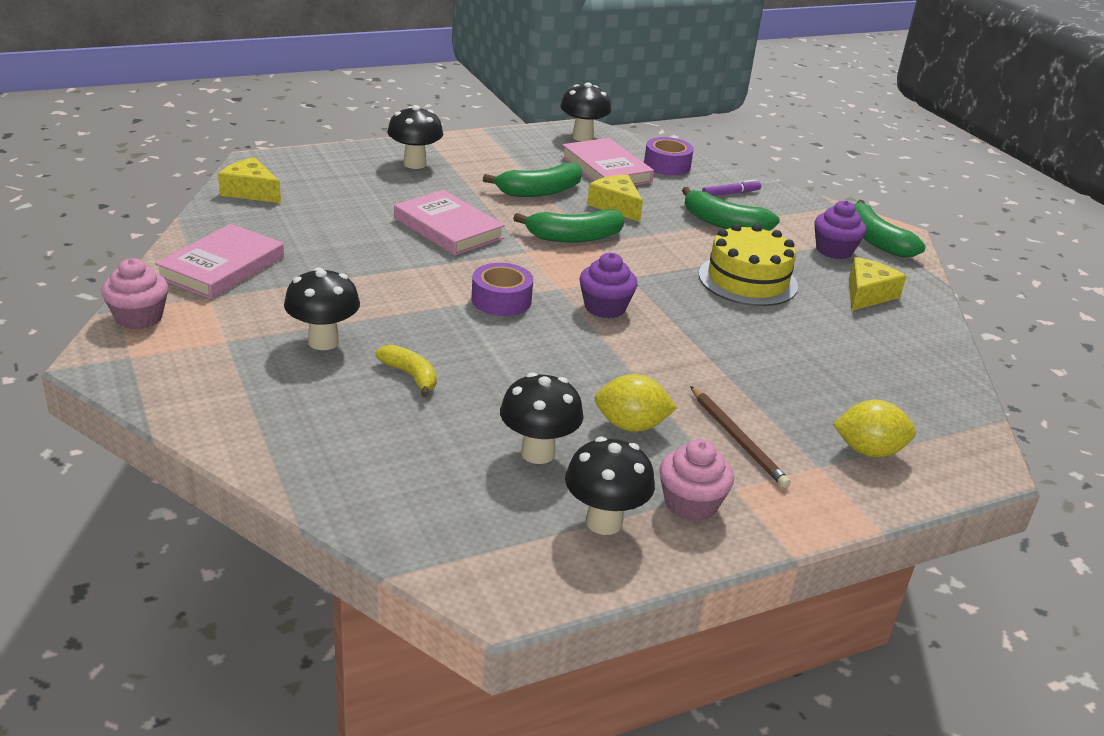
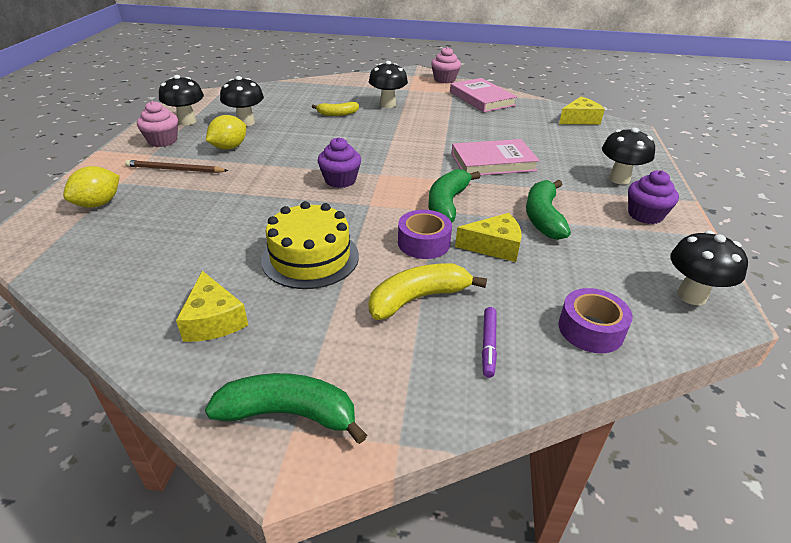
camera: 125 degrees right, 5 degrees up
purple tape [471,263,533,316] -> purple tape moved to [398,210,452,259]
pink book [561,138,654,186] -> none
green banana [682,187,780,231] -> yellow banana [369,264,487,320]
purple cupcake [814,201,866,259] -> purple cupcake moved to [628,170,679,224]

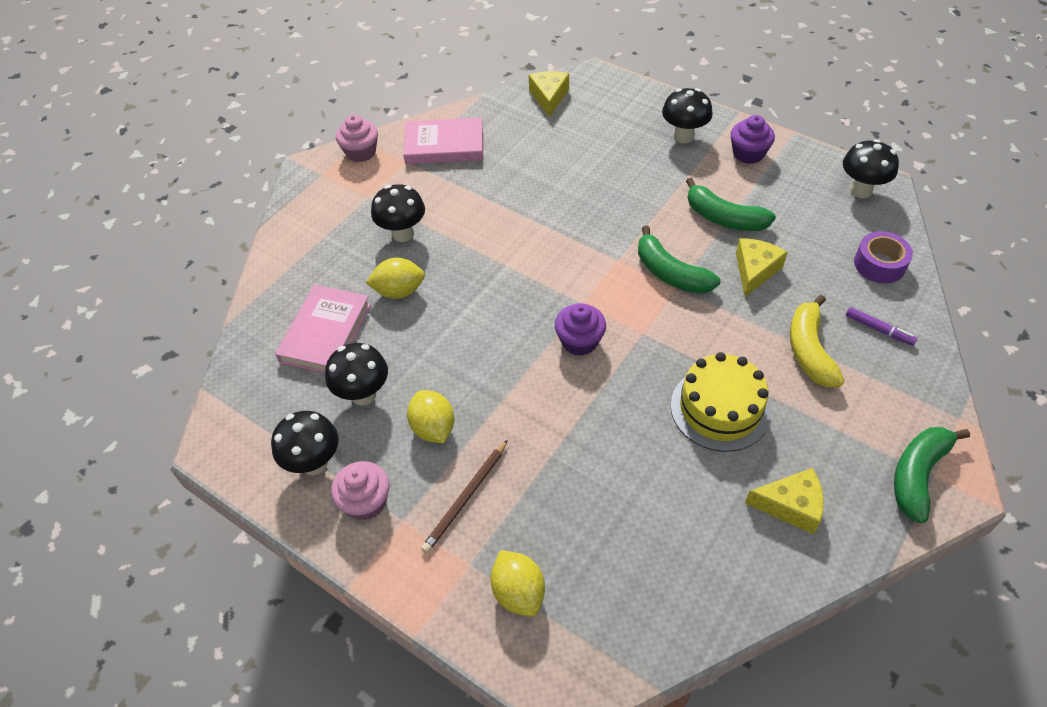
camera: 60 degrees left, 15 degrees up
yellow banana [312,102,359,116] -> yellow lemon [366,258,425,299]
purple tape [398,210,452,259] -> none
pink book [451,139,540,175] -> pink book moved to [275,285,371,373]

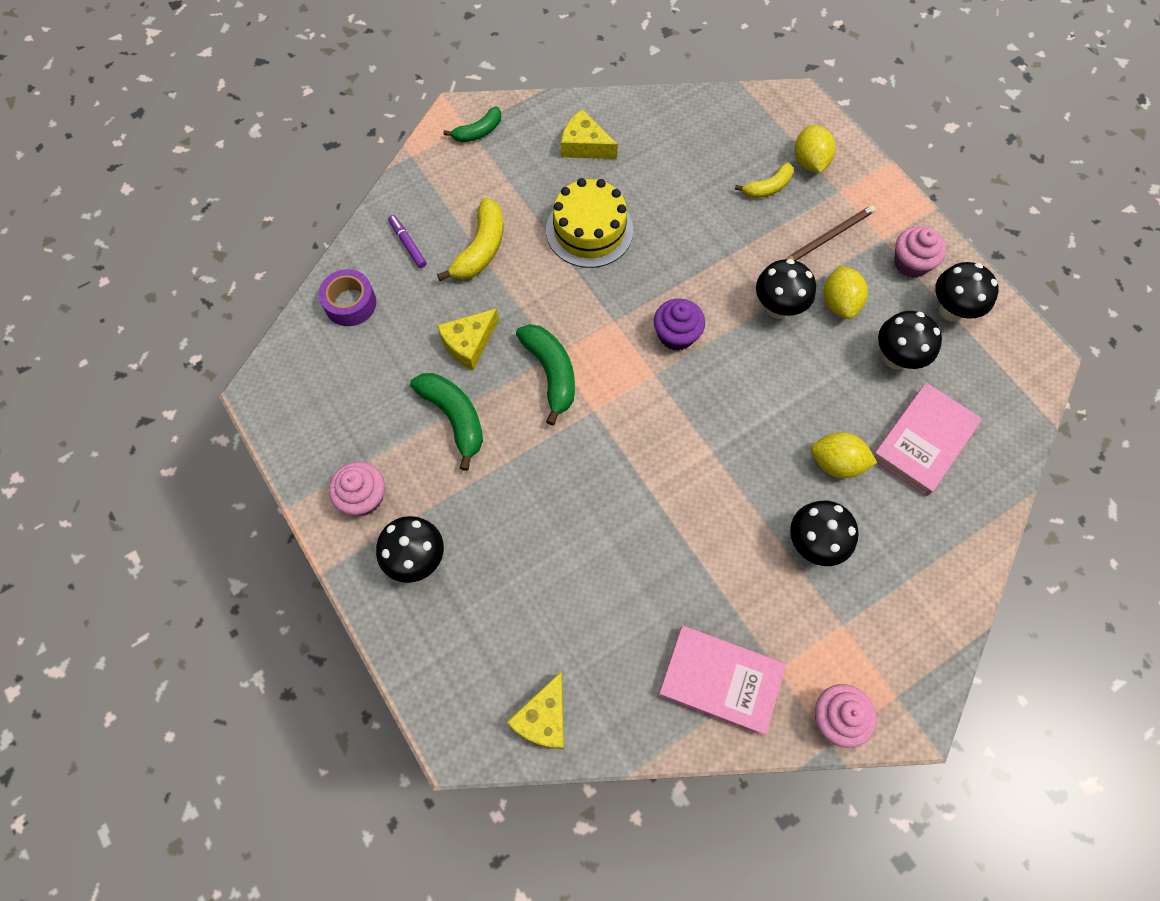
camera: 160 degrees left, 15 degrees up
purple cupcake [730,115,775,164] -> pink cupcake [329,462,385,516]
black mushroom [843,139,899,198] -> black mushroom moved to [756,259,816,319]
green banana [894,427,970,523] -> green banana [443,107,501,142], size x0.64
none -> yellow banana [735,162,793,198]

